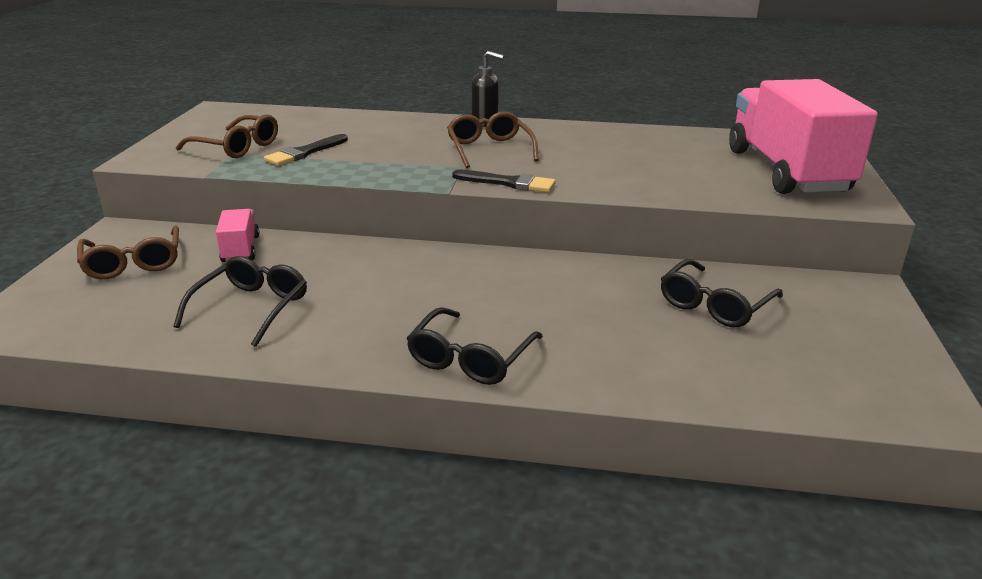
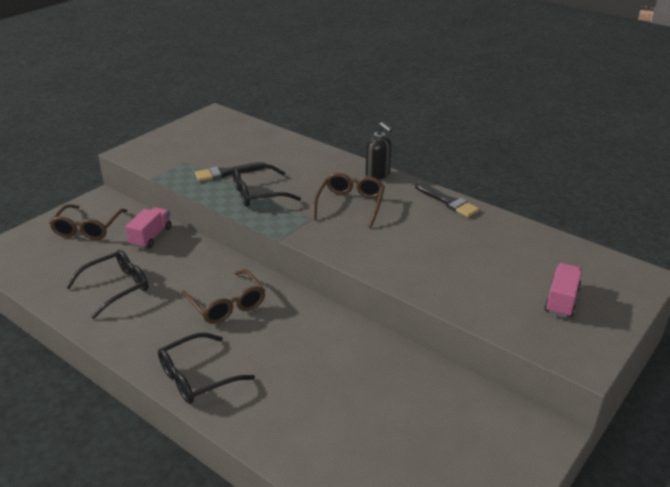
camera: 30 degrees right, 5 degrees up
brown glasses [176,114,278,158] -> brown glasses moved to [181,269,265,324]
black brush [452,170,556,192] -> black brush moved to [415,182,479,217]
black glasses [661,259,783,327] -> black glasses moved to [232,164,301,207]
pink truck [729,79,878,194] -> pink truck [544,263,582,318], size x0.43

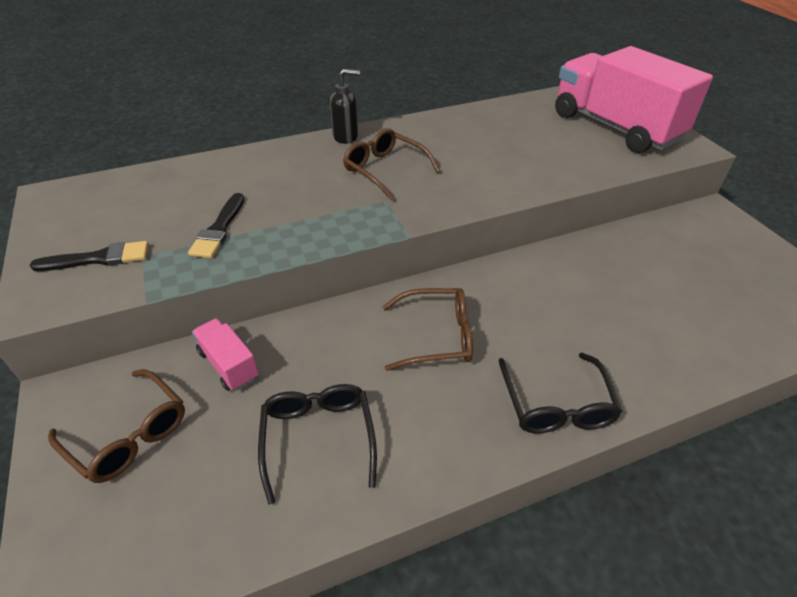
camera: 60 degrees left, 10 degrees up
black glasses [232,164,301,207] -> none
black brush [415,182,479,217] -> black brush moved to [30,241,149,271]
pink truck [544,263,582,318] -> pink truck [555,46,713,153], size x2.34

